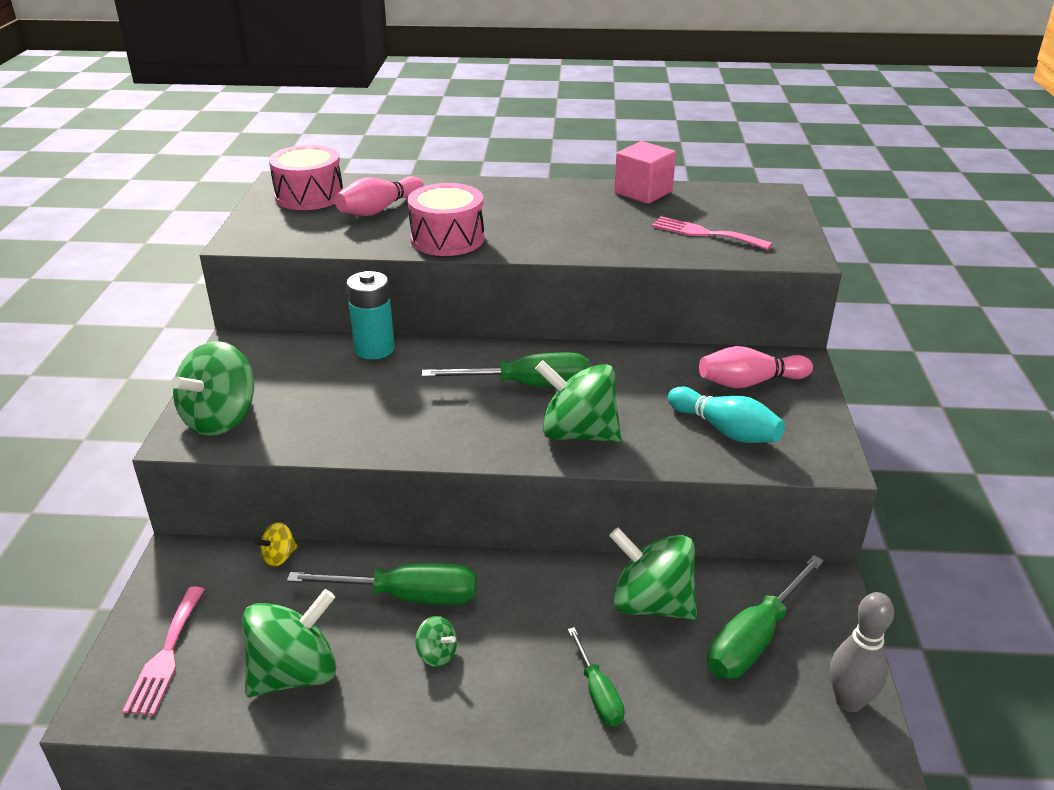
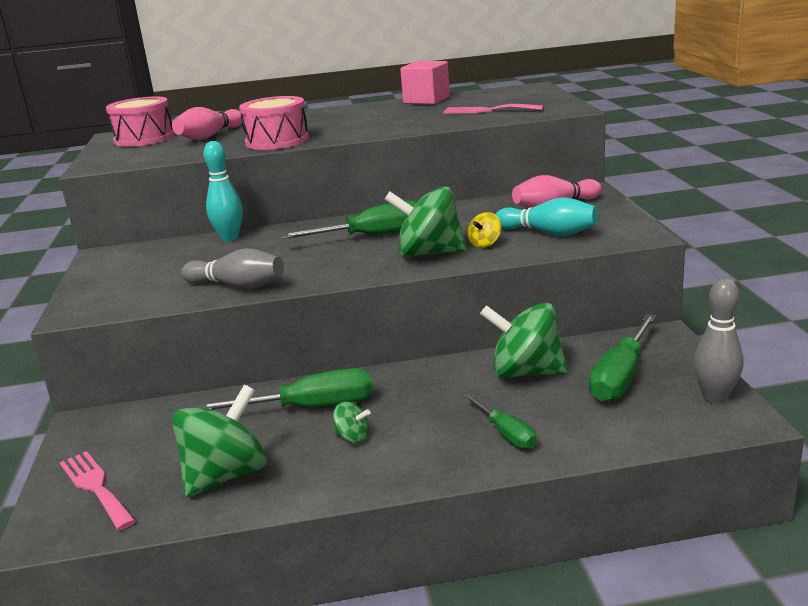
camera: 10 degrees left, 10 degrees down
pink fork [123,586,205,715] -> pink fork turned 150 degrees clockwise [60,451,136,530]
green spinning top [171,341,254,436] -> none
yellow spinning top [254,522,298,567] -> yellow spinning top moved to [468,212,501,248]
turquoise battery [346,271,395,360] -> turquoise bowling pin [203,141,243,242]
none -> grey bowling pin [181,248,284,289]

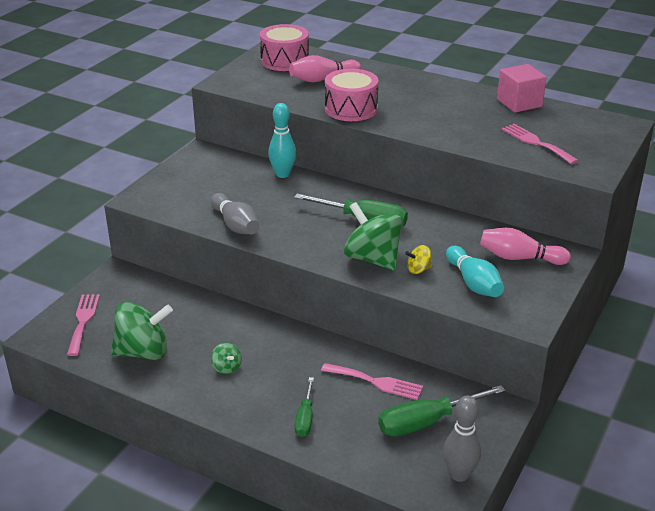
camera: 35 degrees right, 10 degrees up
green screwdriver [198,368,373,410] -> none
green spinning top [480,303,568,378] -> pink fork [321,363,423,400]

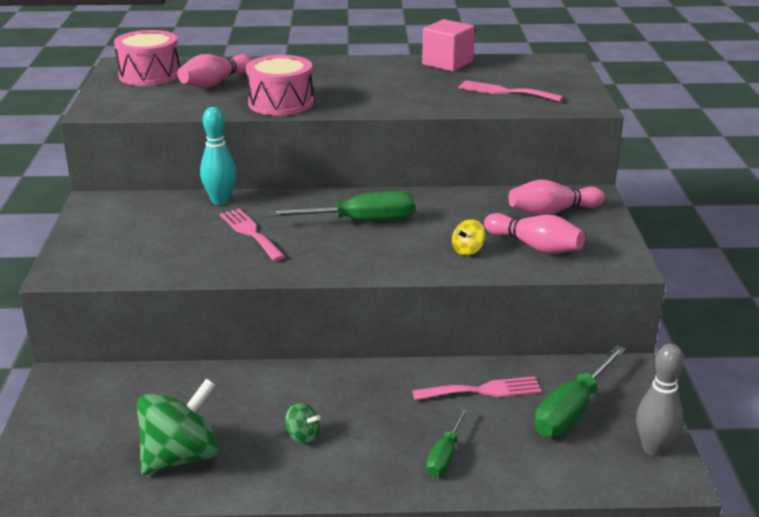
camera: 30 degrees left, 5 degrees down
pink fork [67,294,100,356] -> pink fork moved to [220,208,285,261]
grey bowling pin [211,193,259,234] -> none
green screwdriver [295,377,314,437] -> green screwdriver turned 45 degrees clockwise [426,408,468,477]
green spinning top [344,202,402,271] -> none
turquoise bowling pin [446,246,504,297] -> pink bowling pin [484,213,585,254]

